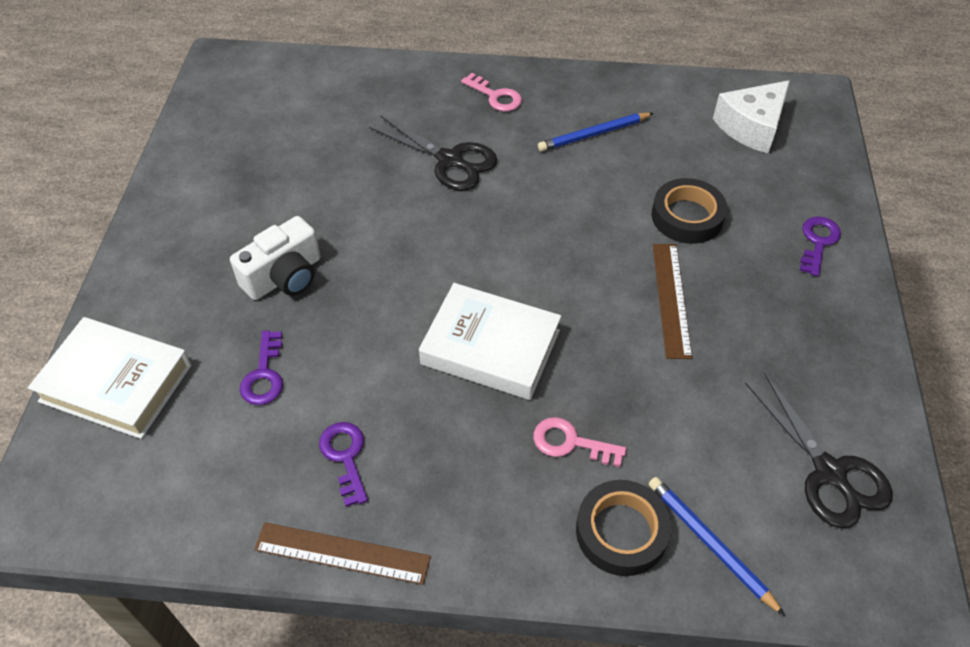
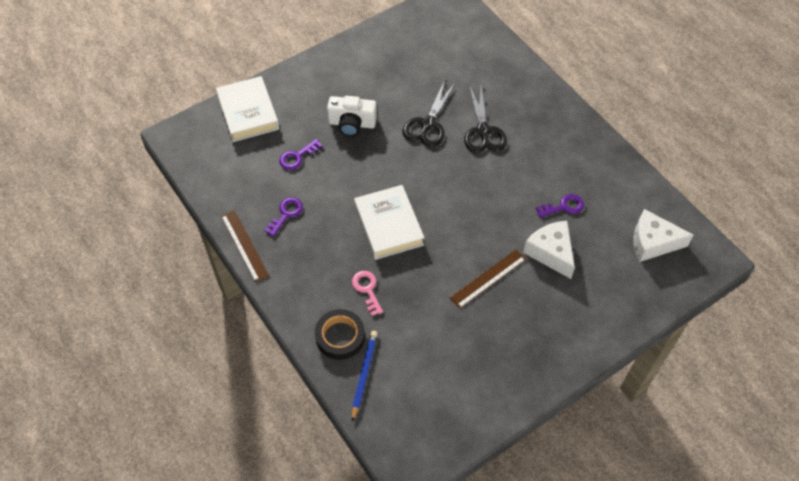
camera: 50 degrees right, 5 degrees up
pink key [461,73,522,112] -> none
blue pencil [538,113,654,151] -> none
black tape [652,178,727,244] -> white cheese [523,221,575,279]
black scissors [745,372,892,528] -> black scissors moved to [403,80,456,147]
purple key [800,216,841,276] -> purple key moved to [536,194,584,217]

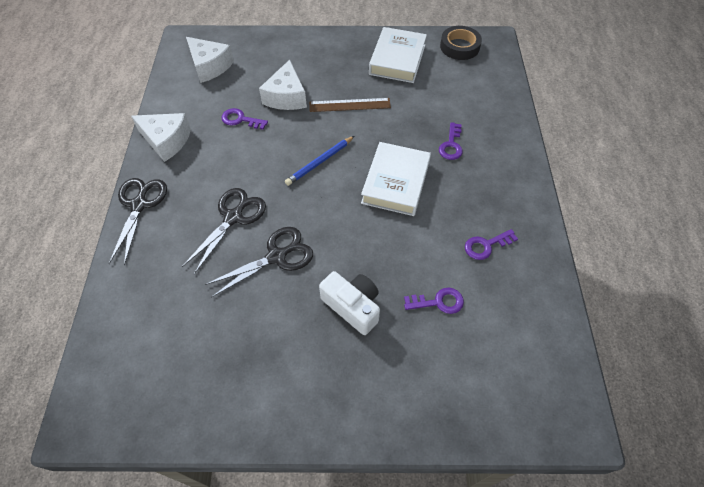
camera: 145 degrees left, 0 degrees up
white book [216,76,279,142] -> white book moved to [369,27,427,83]
brown ruler [221,210,269,282] -> none
black tape [315,309,365,360] -> black tape moved to [440,26,482,60]
pink key [352,271,383,316] -> purple key [439,122,463,160]
blue pencil [352,331,378,422] -> blue pencil moved to [285,136,354,186]
none -> black scissors [109,178,167,266]
none -> white cheese [131,113,191,162]

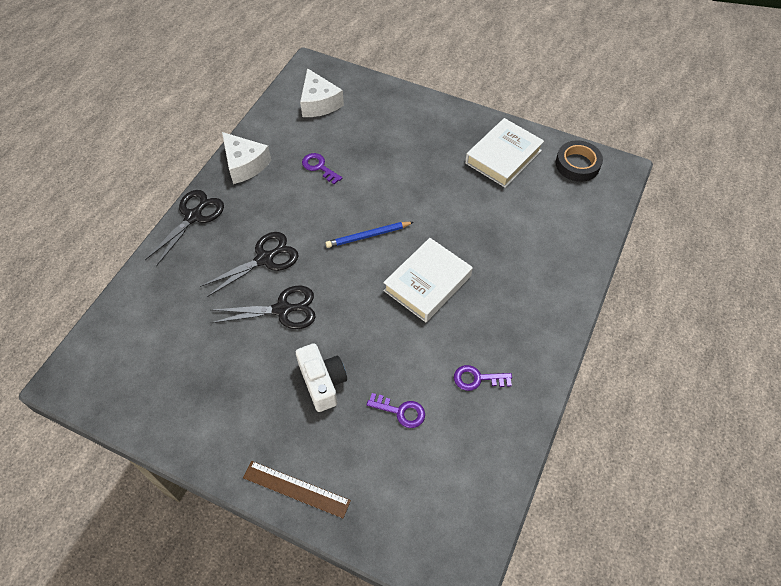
camera: 25 degrees right, 0 degrees up
white cheese [259,60,307,110] -> none
brown ruler [309,98,391,112] -> brown ruler moved to [243,461,351,518]
purple key [439,122,463,160] -> none

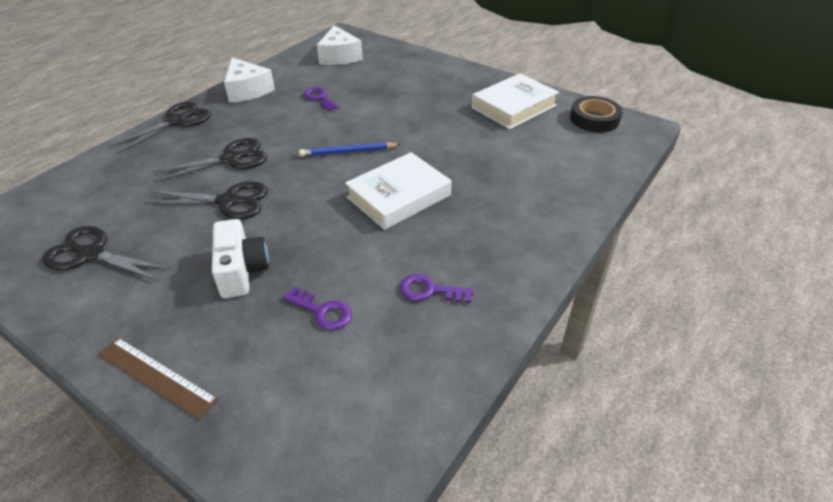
camera: 10 degrees right, 15 degrees down
none -> black scissors [42,226,171,280]

